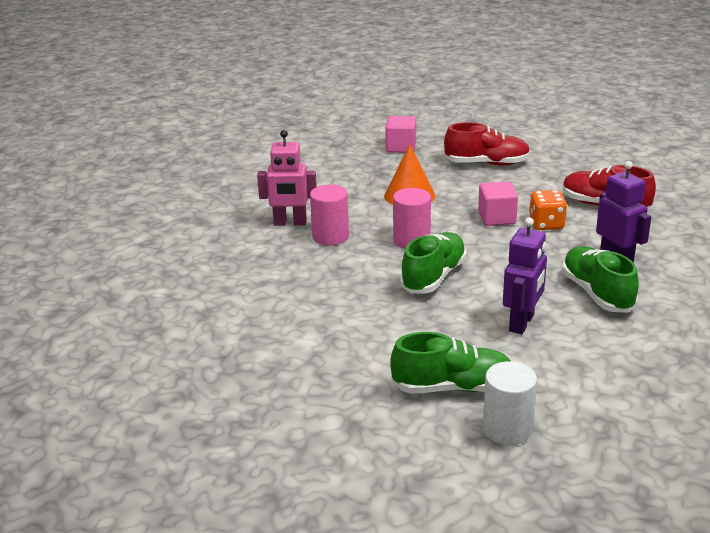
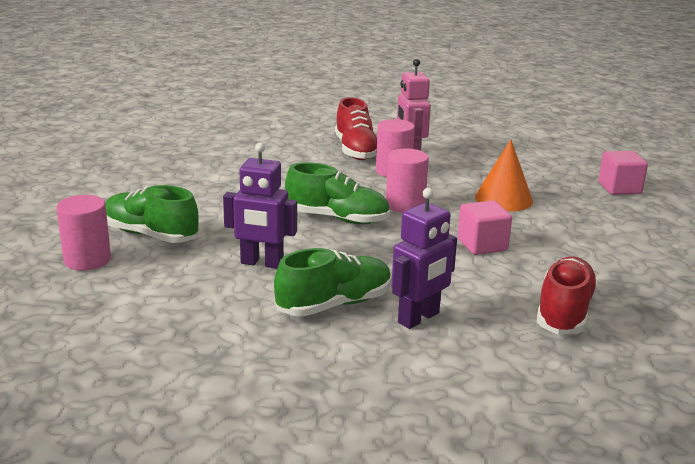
camera: 75 degrees right, 5 degrees down
green shoe [390,332,511,393] -> green shoe turned 135 degrees clockwise [105,185,199,243]
red shoe [444,122,531,165] -> red shoe moved to [335,97,377,160]
white cylinder [483,361,537,445] -> pink cylinder [56,195,111,271]
orange dice [529,190,567,230] -> none

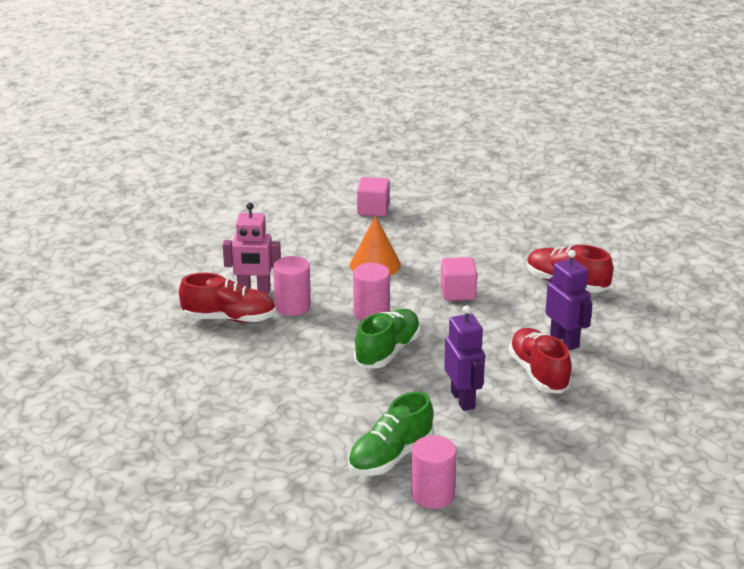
camera: 75 degrees left, 5 degrees up
purple robot [223,143,297,269] -> purple robot turned 45 degrees counterclockwise [444,305,485,411]
green shoe [274,248,392,317] -> red shoe [508,328,572,394]

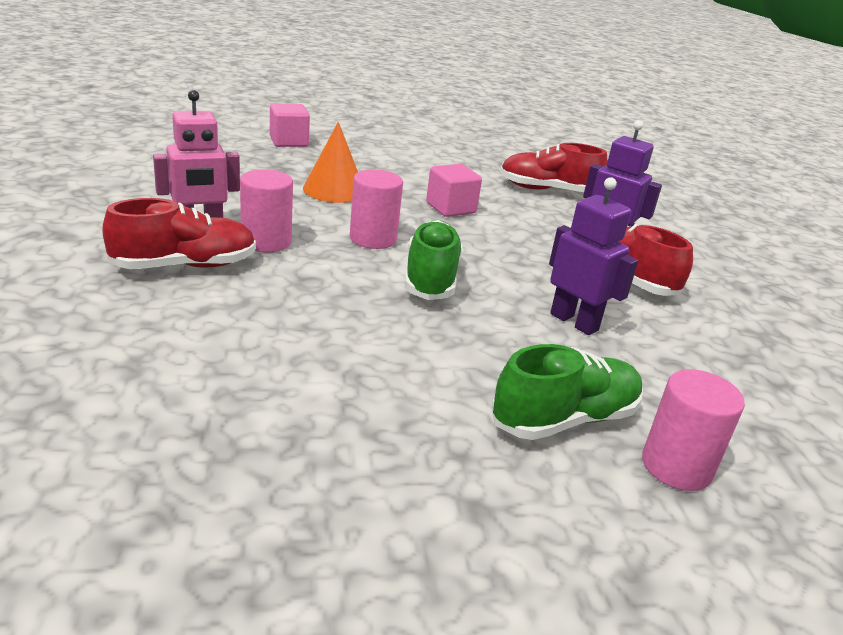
camera: 30 degrees left, 0 degrees up
green shoe [348,391,434,476] -> green shoe turned 135 degrees counterclockwise [492,344,643,440]

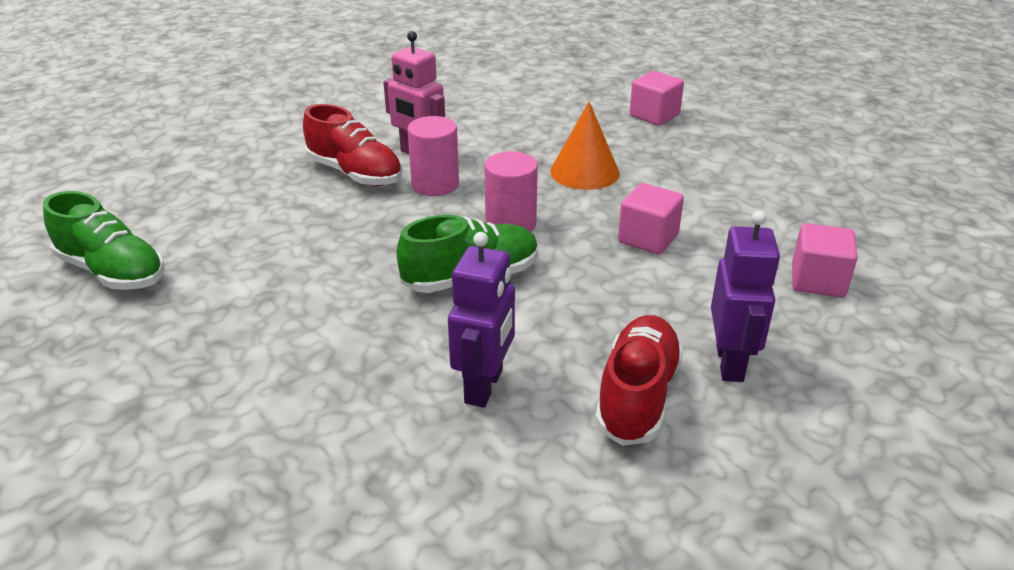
camera: 65 degrees right, 5 degrees up
green shoe [492,344,643,440] -> green shoe moved to [43,191,165,290]
red shoe [500,143,608,192] -> pink cube [792,223,858,297]
pink cylinder [642,369,745,491] -> none

